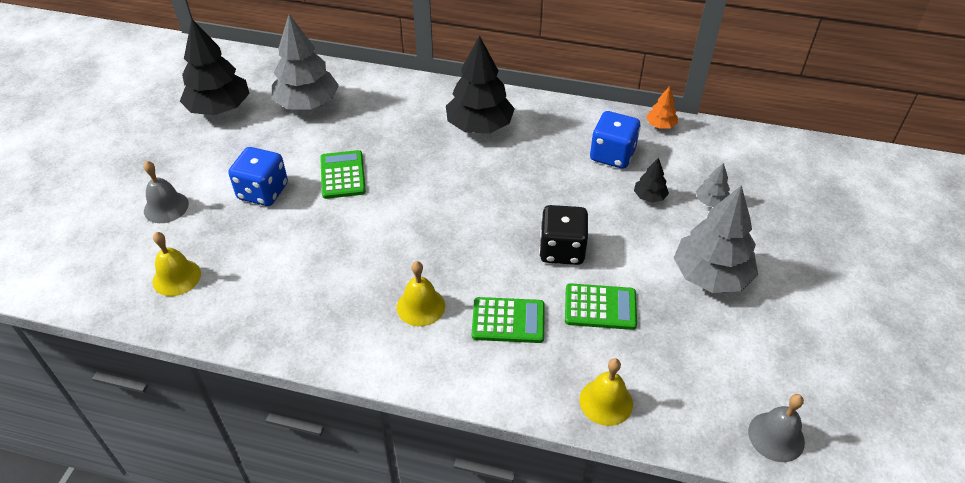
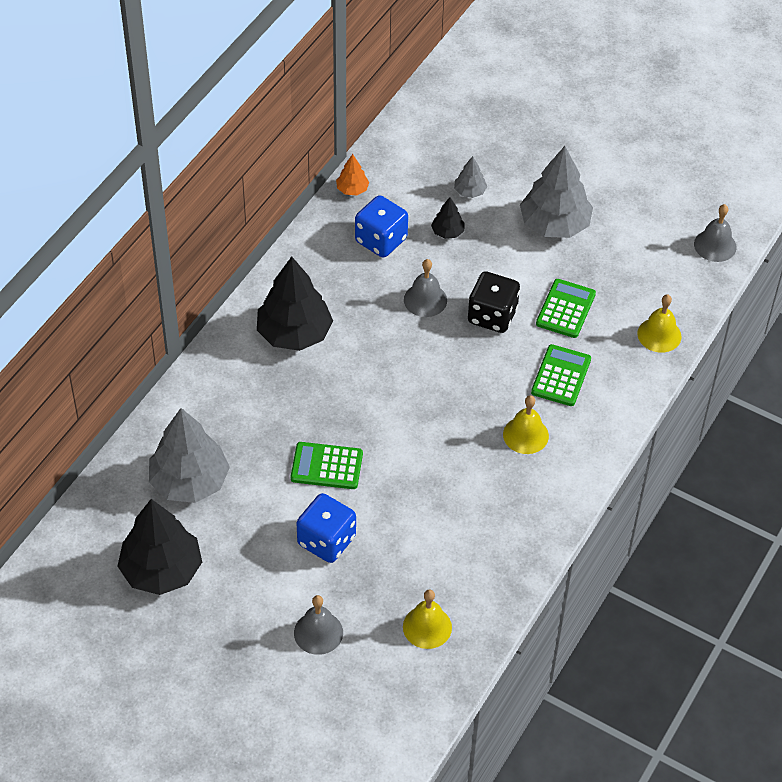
camera: 75 degrees left, 5 degrees up
none -> grey bell [404,259,447,317]

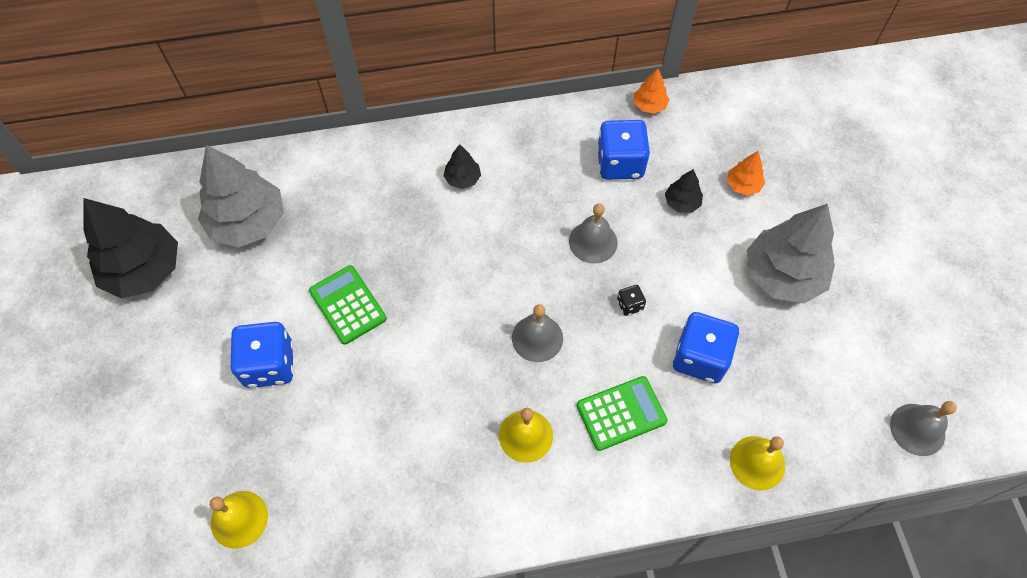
camera: 50 degrees right, 10 degrees up
black tree [257,256,333,351] -> black tree [444,144,481,189], size x0.46
grey bell [294,595,343,655] -> grey bell moved to [512,304,563,362]
grey tree [454,156,487,198] -> orange tree [727,151,765,196]
black dice [468,271,520,333] -> black dice [617,285,646,316], size x0.45
green calculator [536,279,596,338] -> blue dice [673,312,739,383]

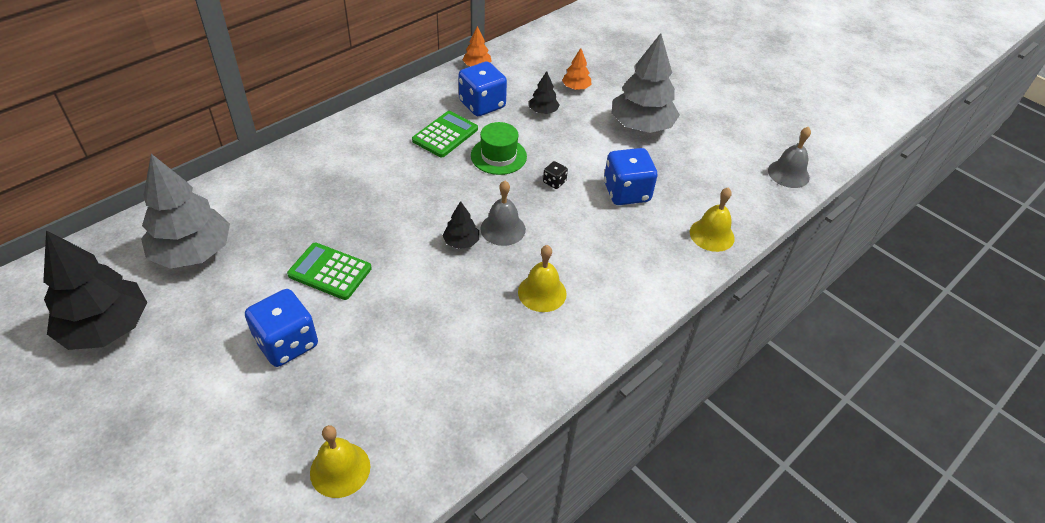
camera: 35 degrees left, 15 degrees down
black tree [444,144,481,189] -> black tree moved to [442,201,479,249]
grey bell [569,203,618,263] -> green hat [471,122,527,175]
green calculator [577,376,668,451] -> green calculator moved to [412,111,478,157]

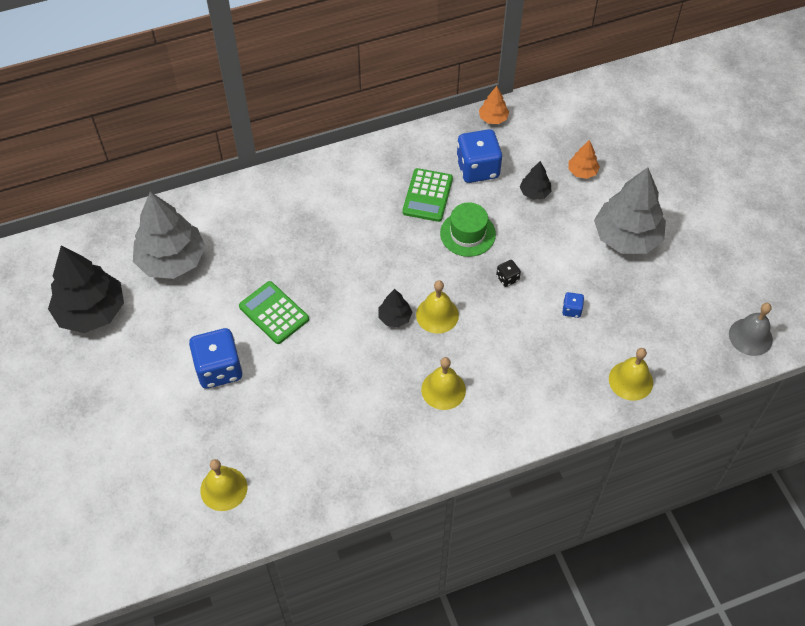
camera: 25 degrees right, 10 degrees up
green calculator [412,111,478,157] -> green calculator turned 135 degrees clockwise [402,168,453,222]
grey bell [480,181,526,246] -> yellow bell [416,280,459,334]
blue dice [604,148,657,205] -> blue dice [562,292,584,318], size x0.45

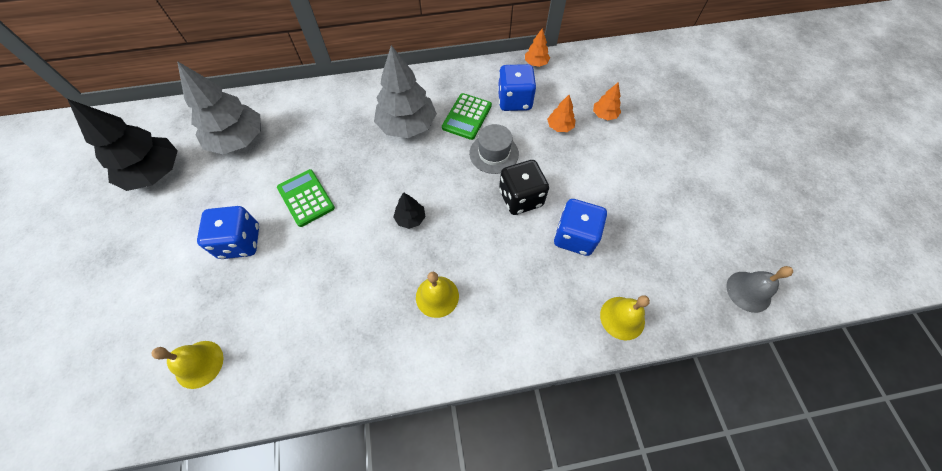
camera: 10 degrees right, 5 degrees up
yellow bell [416,280,459,334] -> none
green hat [440,202,496,257] -> grey hat [469,124,519,174]
black dice [496,260,521,287] -> black dice [499,160,549,215], size x2.20
black tree [520,161,551,200] -> orange tree [547,95,576,132]
blue dice [562,292,584,318] -> blue dice [554,199,607,256], size x2.20
grey tree [594,167,666,254] -> grey tree moved to [374,45,437,138]

